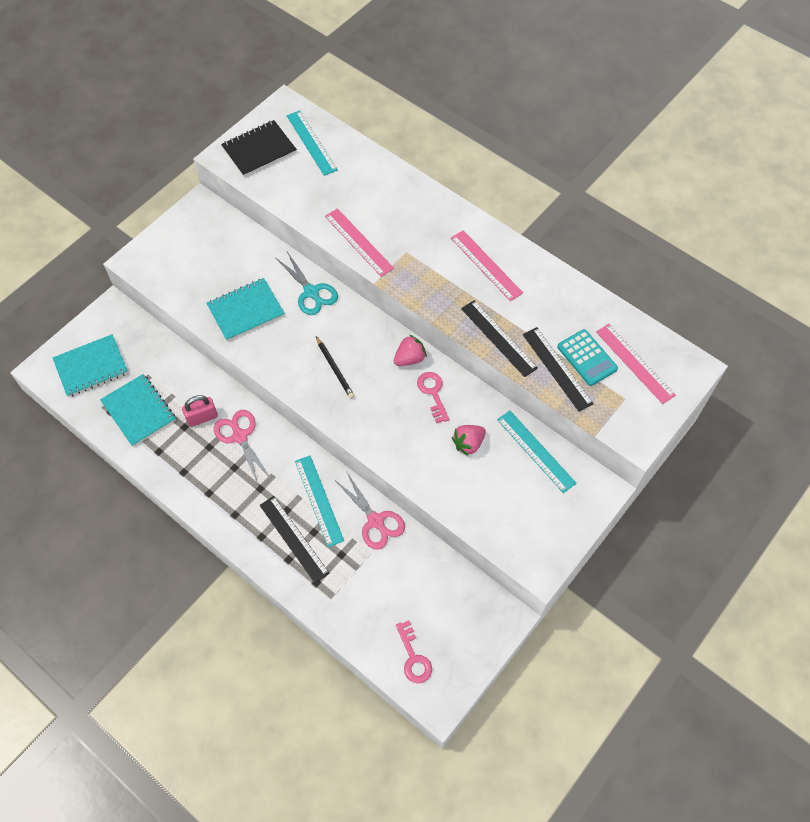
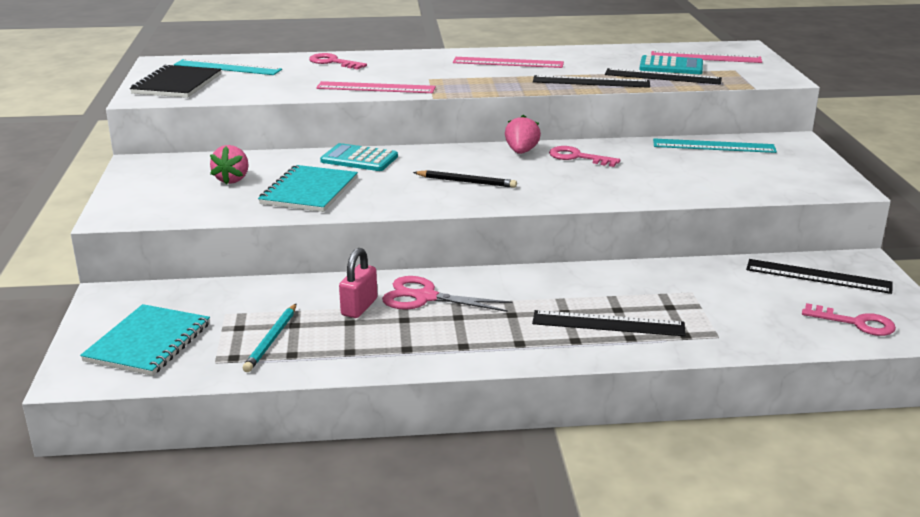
camera: 45 degrees left, 35 degrees down
turquoise notebook [100,374,176,447] -> turquoise pencil [243,304,296,372]
turquoise scissors [276,252,338,315] -> turquoise calculator [320,143,398,171]
turquoise ruler [295,455,344,547] -> none
pink scissors [335,471,405,550] -> none
pink strawberry [452,425,486,456] -> pink strawberry moved to [210,145,249,184]
none -> pink key [309,53,367,70]
none -> black ruler [746,259,893,294]

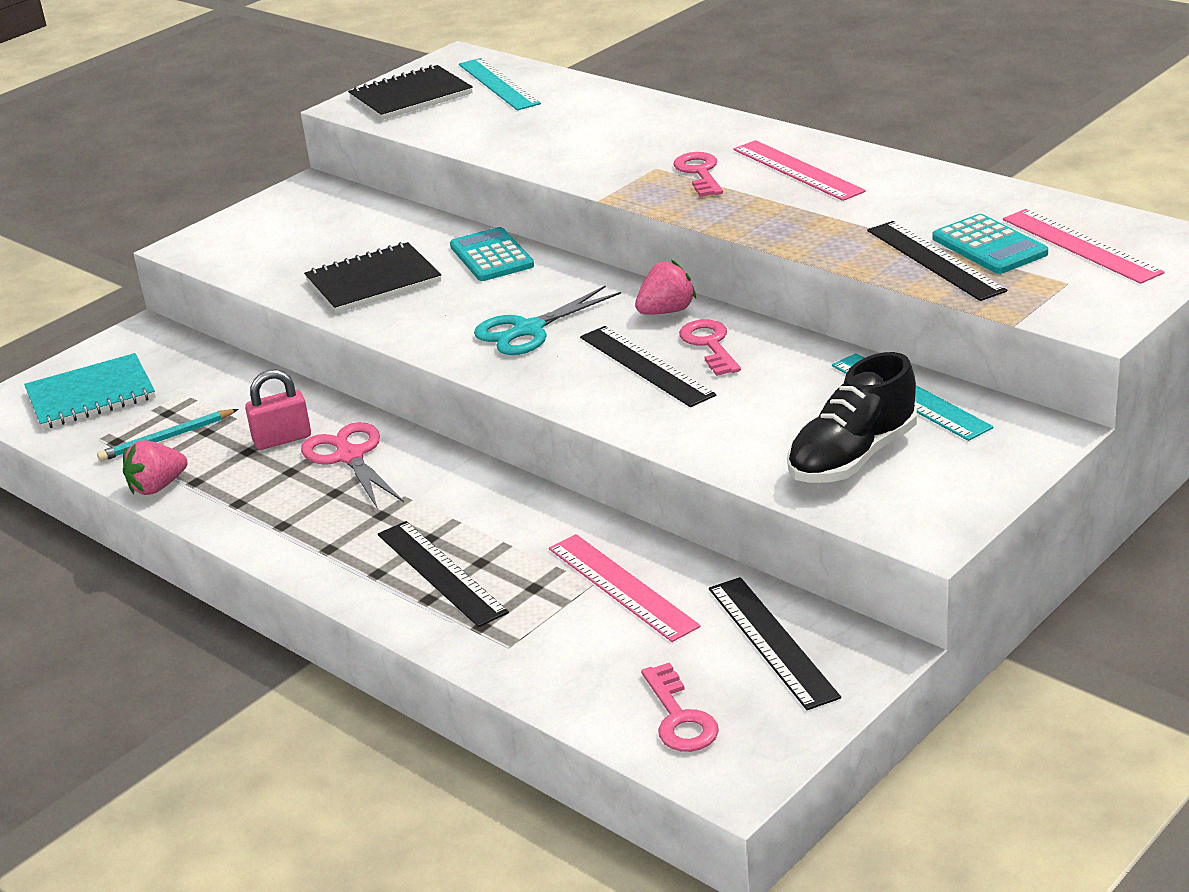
camera: 50 degrees right, 5 degrees up
pink strawberry [210,145,249,184] -> pink strawberry moved to [123,440,188,495]
turquoise notebook [258,165,358,212] -> black notebook [304,242,441,313]
pink key [309,53,367,70] -> pink key moved to [673,152,723,197]
pink ruler [316,81,436,93] -> pink ruler moved to [549,534,701,642]
black pencil [413,170,517,188] -> turquoise scissors [474,285,621,355]
black ruler [533,75,650,88] -> black ruler moved to [580,326,716,407]
none -> black shoe [787,352,917,483]

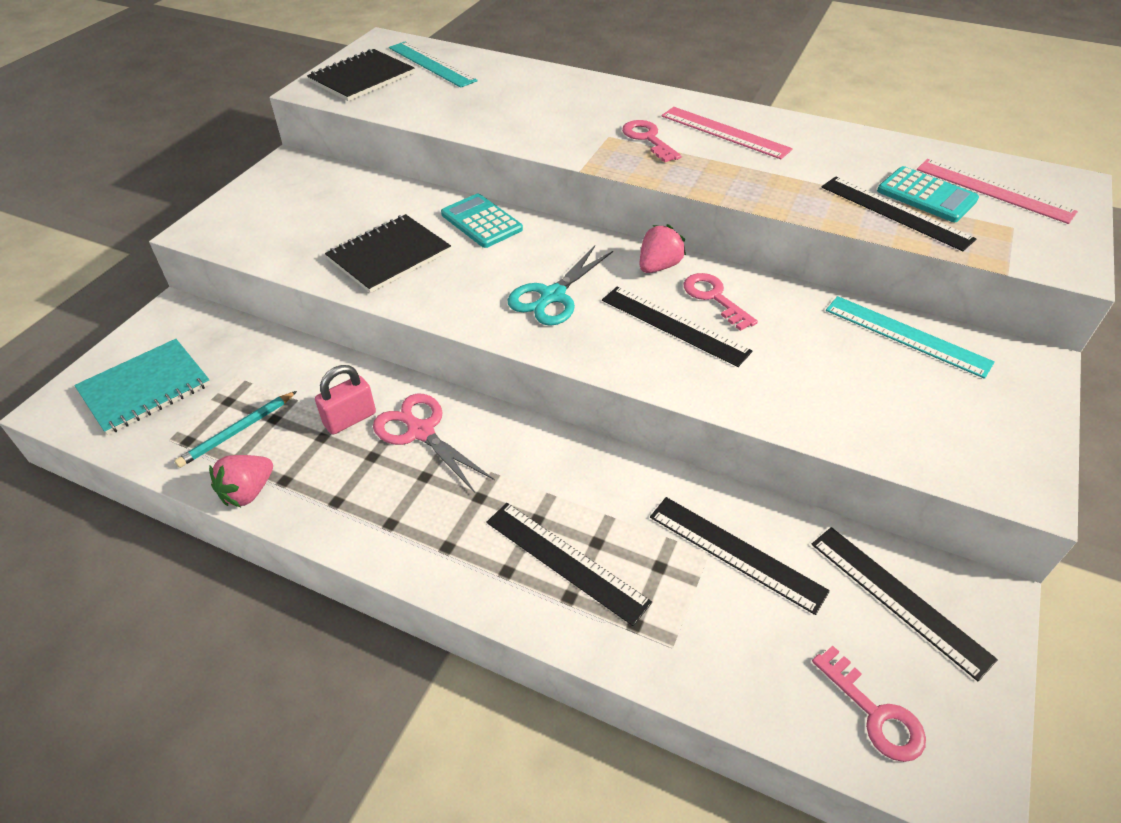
camera: 20 degrees left, 15 degrees up
pink ruler [549,534,701,642] -> black ruler [650,497,830,615]
black shoe [787,352,917,483] -> none

